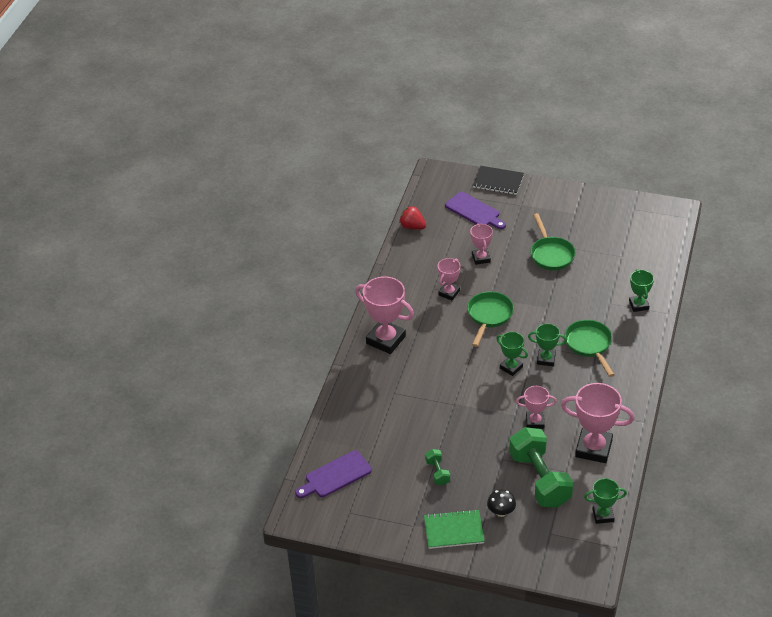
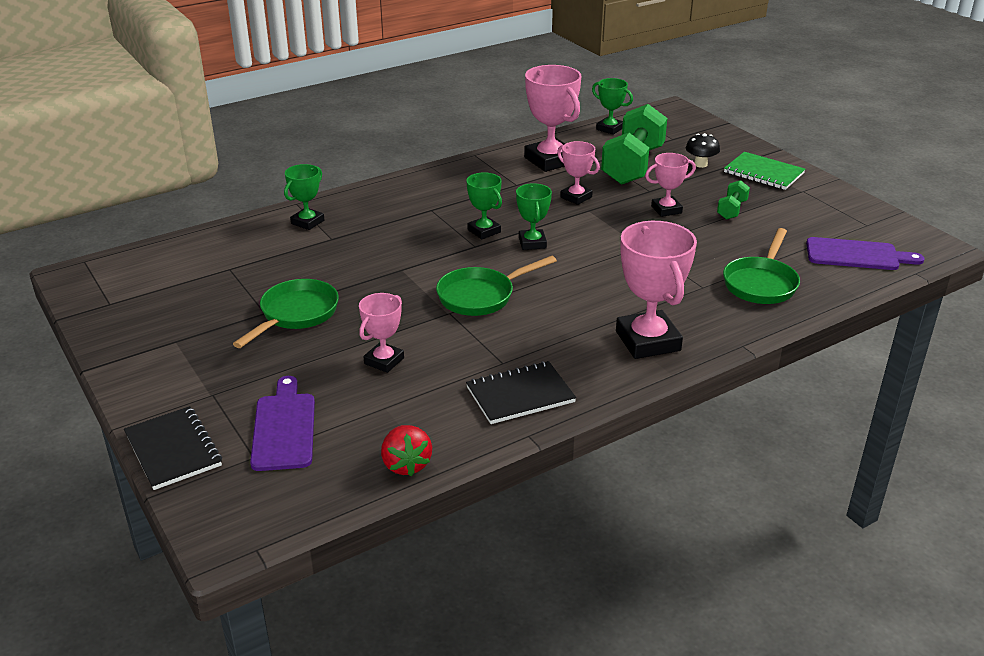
camera: 140 degrees left, 10 degrees down
pink trophy [438,258,461,300] -> pink trophy moved to [645,153,696,217]
green pan [564,320,614,377] -> green pan moved to [723,228,800,304]
none -> black notebook [466,361,576,424]

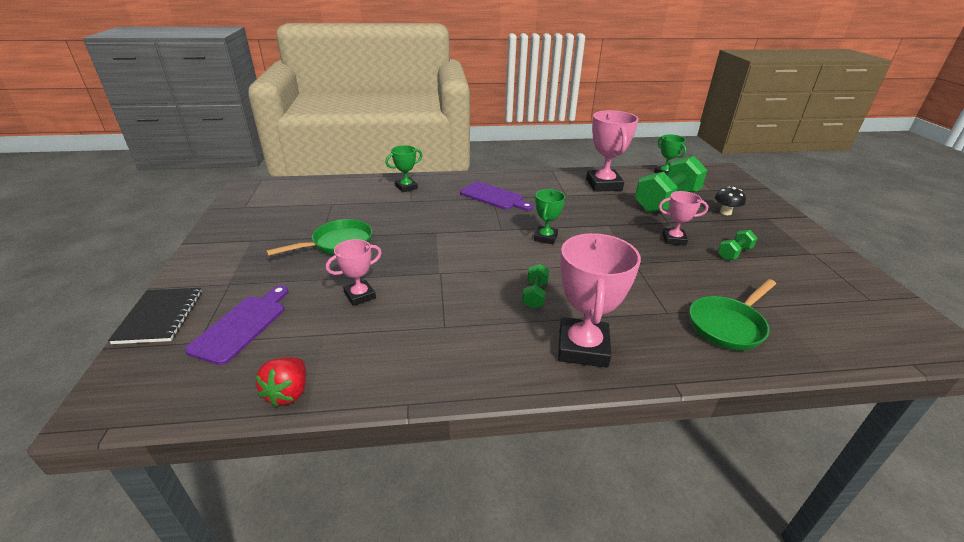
camera: 25 degrees right, 0 degrees up
green pan [436,256,557,316] -> none
green trophy [466,172,502,239] -> none
black notebook [466,361,576,424] -> none
pink trophy [557,141,600,205] -> none
green notebook [724,152,805,190] -> none
purple cutting board [806,237,924,270] -> purple cutting board moved to [460,182,533,211]
none -> green dumbbell [522,264,549,309]

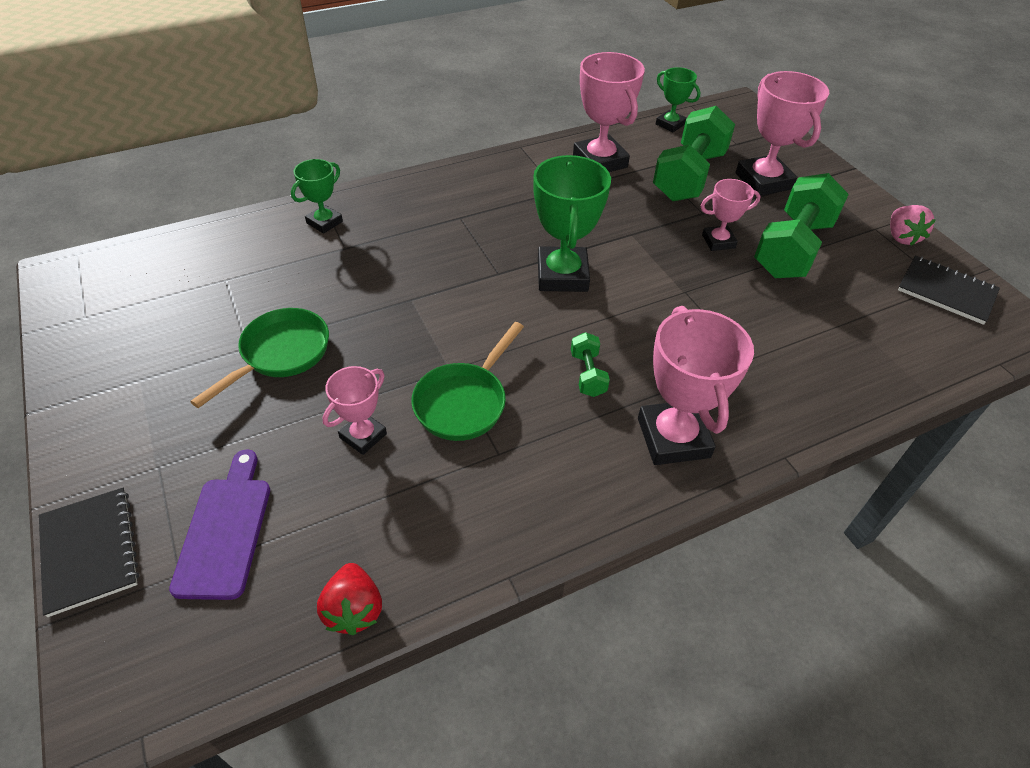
camera: 20 degrees left, 15 degrees up
purple cutting board [460,182,533,211] -> none
green trophy [534,189,565,244] -> green trophy [533,155,611,292], size x1.77
green pan [689,279,776,351] -> green pan moved to [411,322,524,441]
black mushroom [715,187,746,215] -> pink trophy [735,71,829,196]
green dumbbell [718,230,757,260] -> green dumbbell [754,173,849,278], size x2.22
none -> pink strawberry [890,205,936,246]
none -> black notebook [898,256,1000,325]

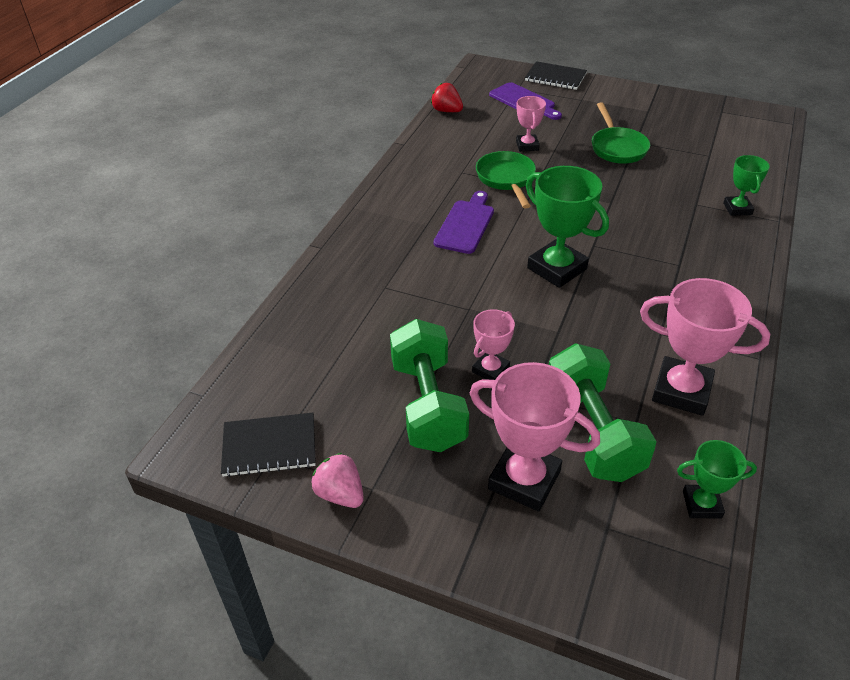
camera: 140 degrees right, 5 degrees down
green dumbbell [571,332,610,397] -> purple cutting board [434,191,494,254]
pink trophy [638,306,754,465] -> none

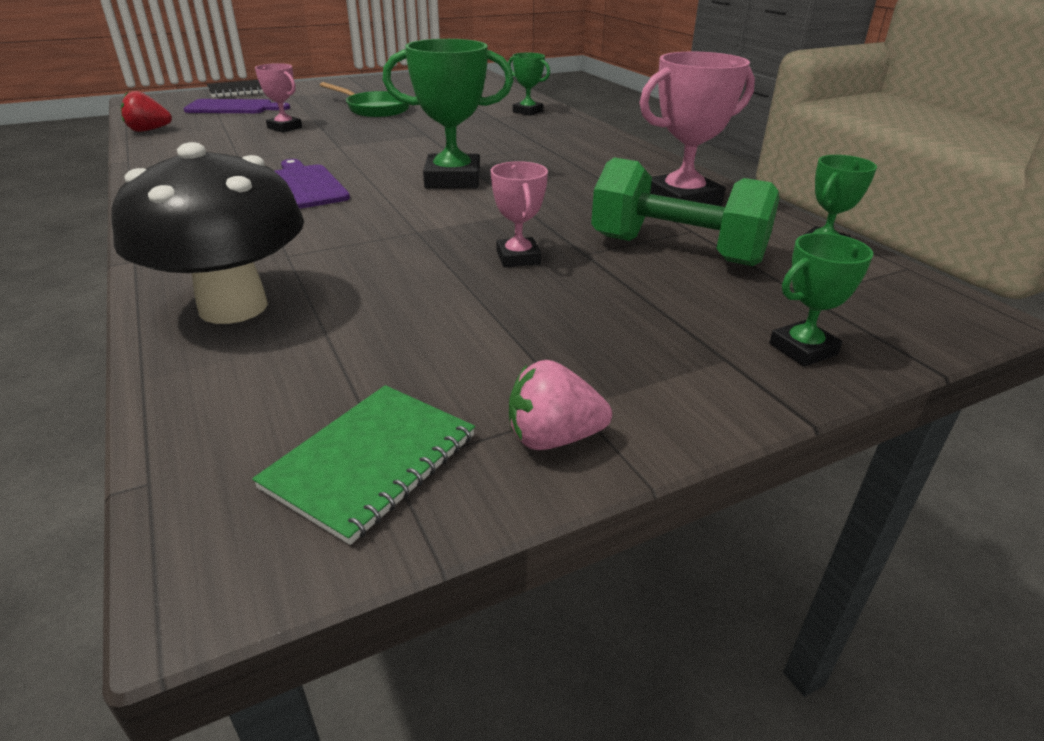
camera: 50 degrees left, 10 degrees down
black notebook [221,413,316,477] -> green notebook [252,385,475,545]
green dumbbell [390,319,469,452] -> none
pink trophy [470,362,600,511] -> none
green pan [476,151,536,209] -> none
none -> black mushroom [111,142,304,324]
none -> green trophy [769,233,873,367]

